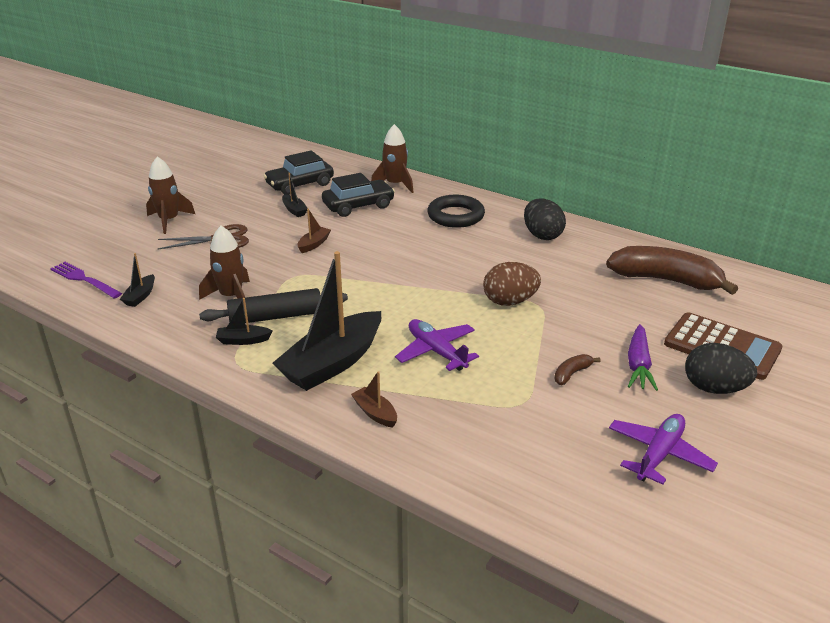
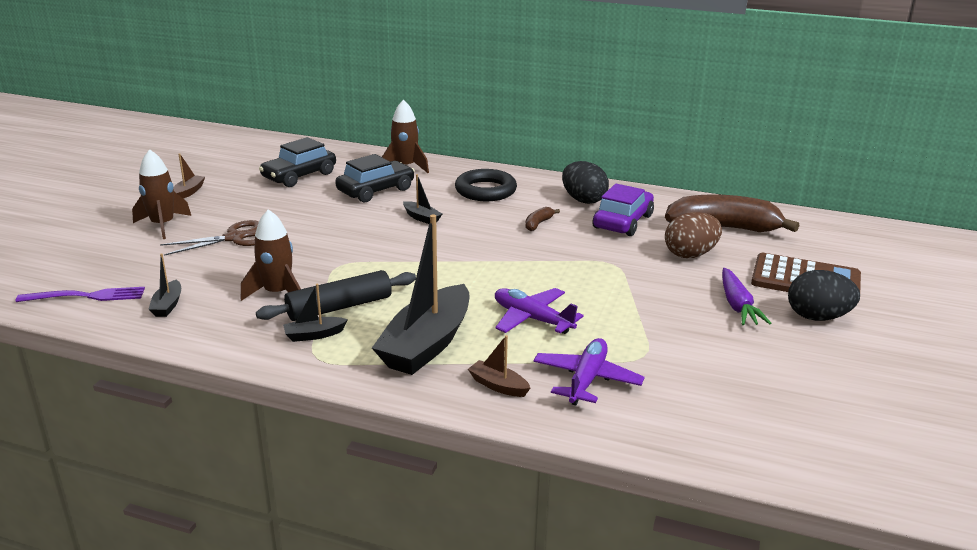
camera: 15 degrees left, 5 degrees down
purple fork [50,262,122,298] -> purple fork turned 150 degrees clockwise [16,287,145,302]
black boat [282,173,308,217] -> black boat moved to [403,174,442,224]
brown boat [298,209,331,253] -> brown boat moved to [173,153,205,199]
brown egg [483,262,541,306] -> brown egg moved to [665,212,722,258]
brown banana [554,354,601,385] -> brown banana moved to [525,207,560,231]
purple plane [609,414,718,485] -> purple plane moved to [533,338,644,405]
none -> purple car [593,184,654,236]

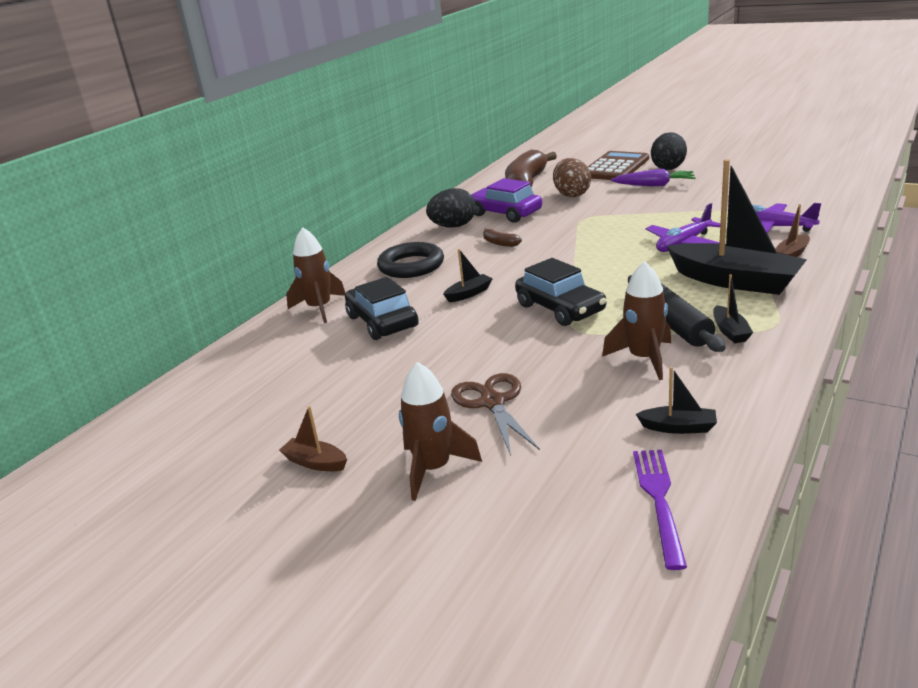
camera: 75 degrees left, 0 degrees up
black car [259,137,336,187] -> black car moved to [515,258,607,326]

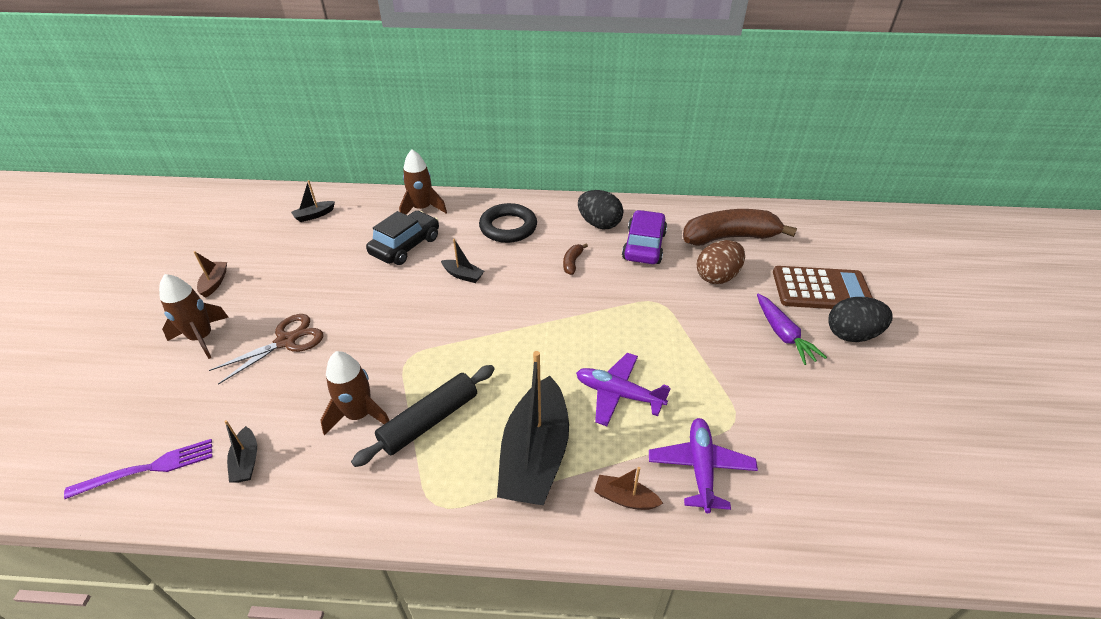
camera: 60 degrees right, 15 degrees up
black car [515,258,607,326] -> none
black boat [713,274,753,343] -> black boat moved to [291,180,335,222]

